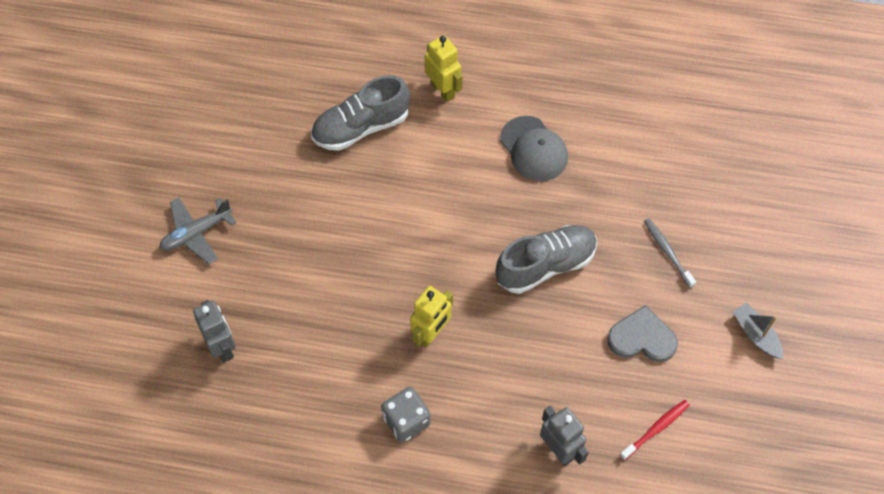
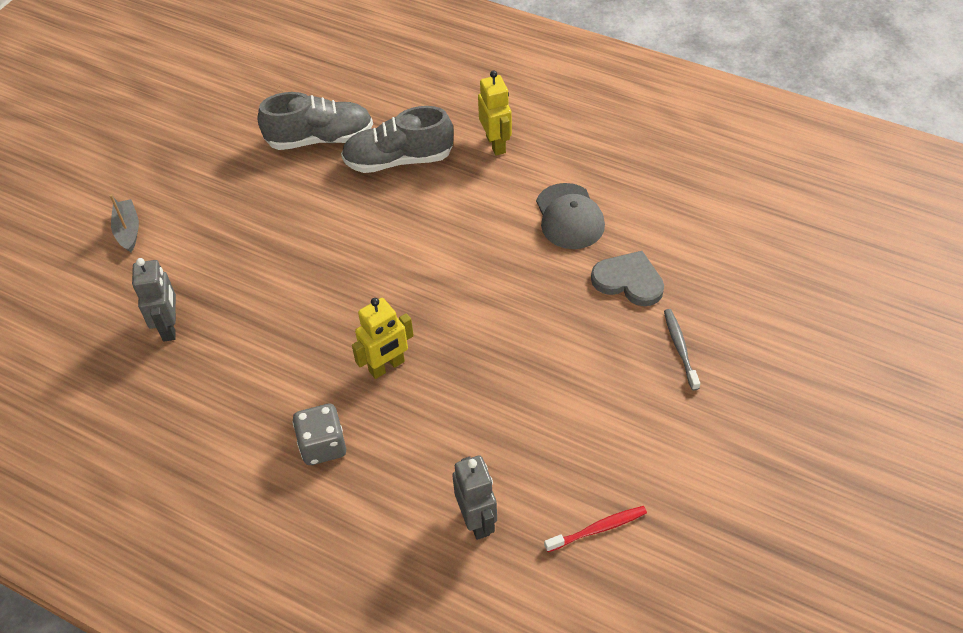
camera: 20 degrees right, 10 degrees down
grey plane [159,198,236,264] -> none
grey shoe [495,225,597,294] -> grey shoe moved to [258,92,373,150]
grey heart [607,305,678,362] -> grey heart moved to [591,251,664,306]
grey boat [733,303,783,359] -> grey boat moved to [110,195,139,252]

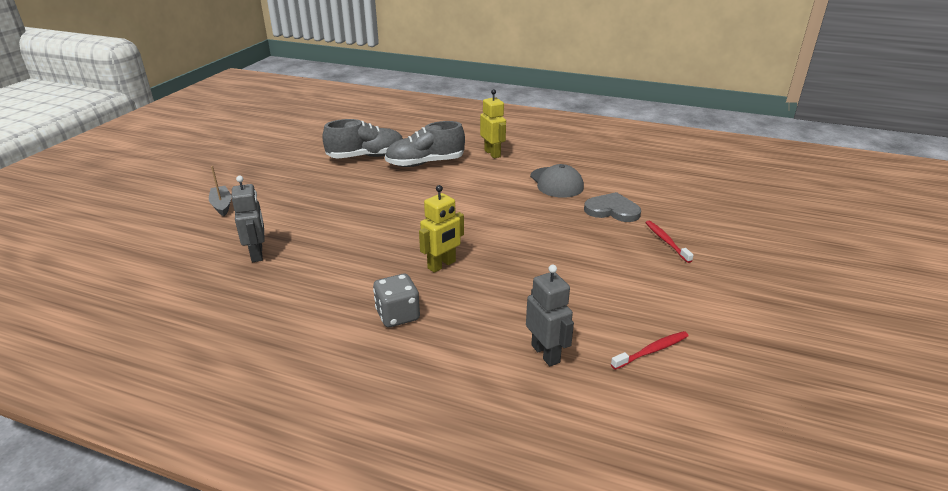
camera: 10 degrees left, 20 degrees down
grey toothbrush [664,309,700,391] -> red toothbrush [645,221,693,263]

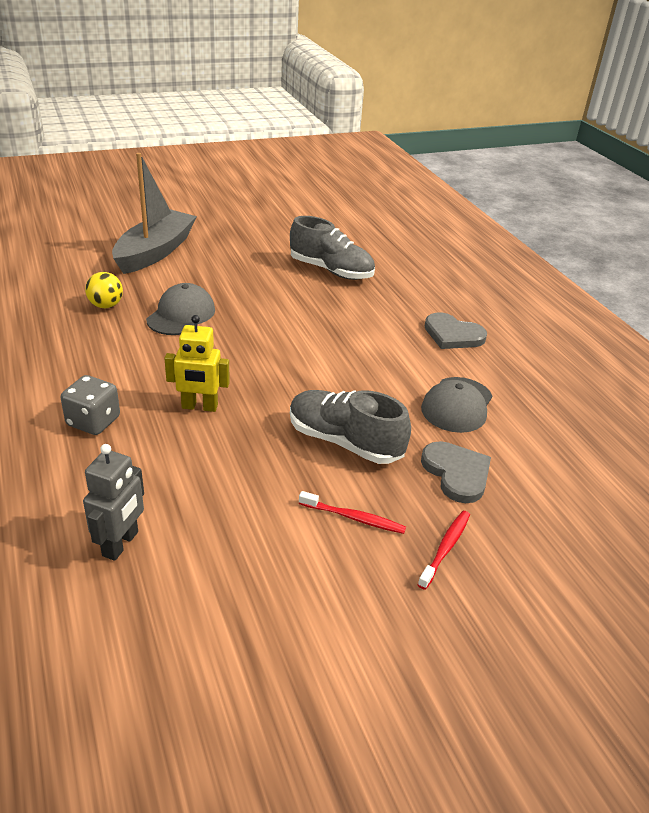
camera: 45 degrees right, 5 degrees up
grey boat [209,166,231,216] -> grey boat [112,153,197,274], size x2.18
grey robot [231,176,265,262] -> yellow ball [85,272,123,308]
grey shoe [385,121,465,167] -> grey shoe moved to [290,390,411,464]
yellow robot [480,89,506,158] -> grey heart [425,313,487,349]
red toothbrush [611,331,689,370] -> red toothbrush moved to [299,491,406,534]
none -> grey cap [146,283,215,335]

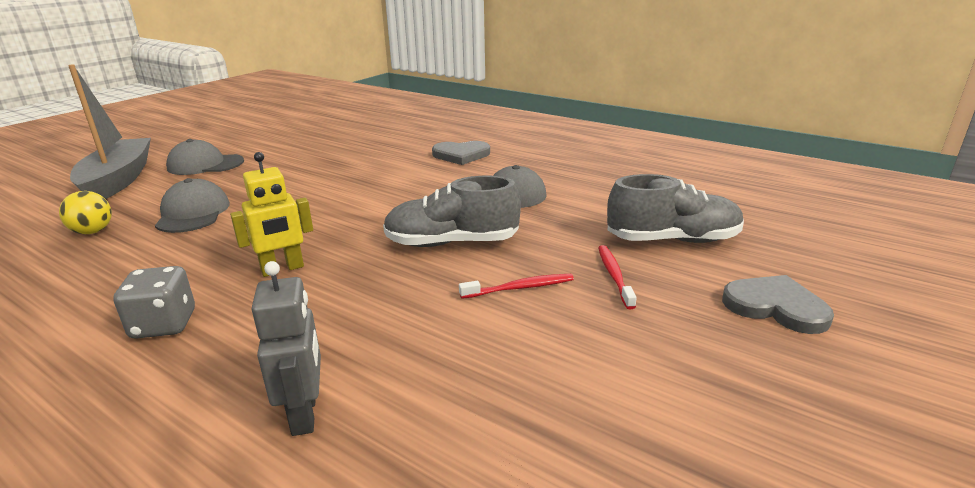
camera: 30 degrees left, 10 degrees down
grey shoe [290,216,375,280] -> grey shoe moved to [607,174,744,243]
grey heart [421,441,491,503] -> grey heart moved to [722,275,834,334]
none -> grey cap [166,139,244,175]

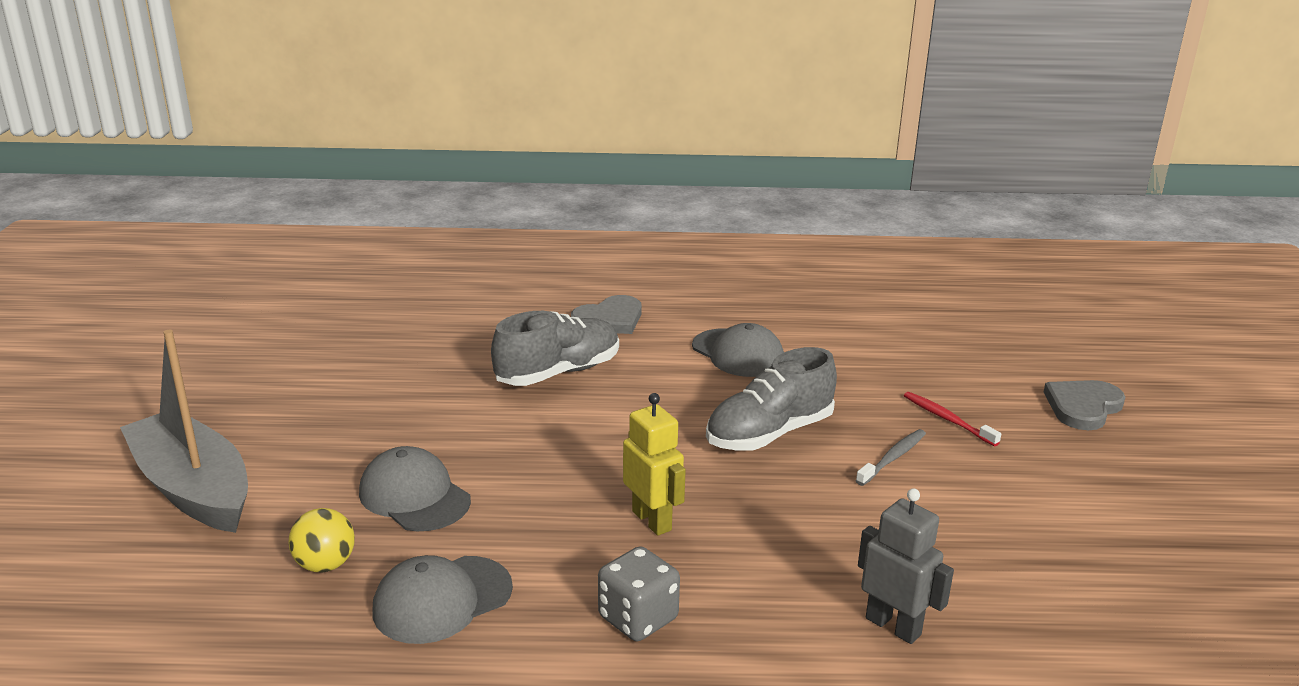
camera: 35 degrees left, 0 degrees up
grey cap [166,139,244,175] -> grey cap moved to [373,555,513,644]
yellow robot [230,152,313,277] -> yellow robot turned 60 degrees counterclockwise [623,393,686,536]
red toothbrush [459,274,574,299] -> grey toothbrush [856,429,926,486]
grey shoe [607,174,744,243] -> grey shoe moved to [491,311,619,386]
grey heart [722,275,834,334] -> grey heart turned 45 degrees counterclockwise [1044,380,1125,430]

